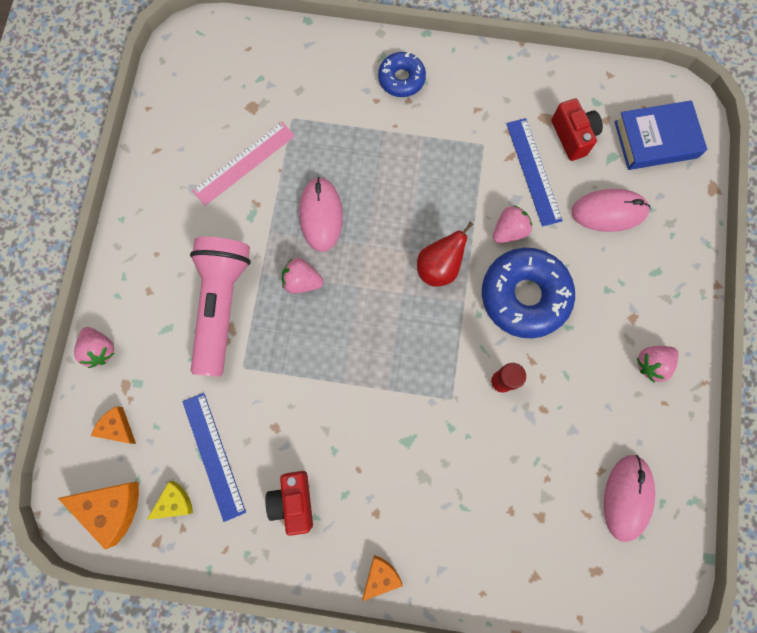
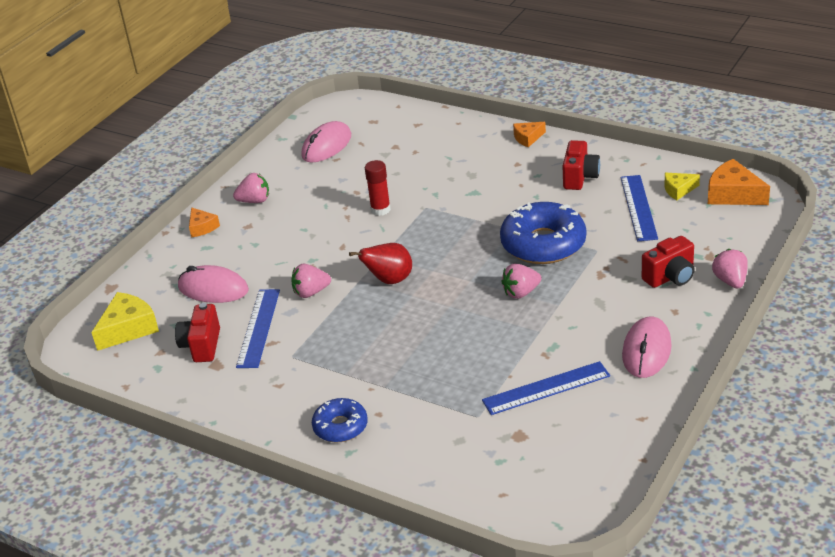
camera: 155 degrees left, 40 degrees down
orange cheese [91,406,136,444] -> orange cheese moved to [189,207,220,238]
pink flashlight [190,237,251,377] -> none
pink ruler [192,122,295,206] -> blue ruler [482,361,610,415]
pink strawberry [282,258,324,293] -> pink strawberry turned 120 degrees clockwise [501,264,542,299]
pink mouse [299,177,343,252] -> pink mouse moved to [622,317,672,378]
blue donut [482,248,575,338] -> blue donut moved to [500,202,586,264]
blue book [614,100,707,170] -> yellow cheese [91,292,159,351]
none -> red camera [642,236,695,288]

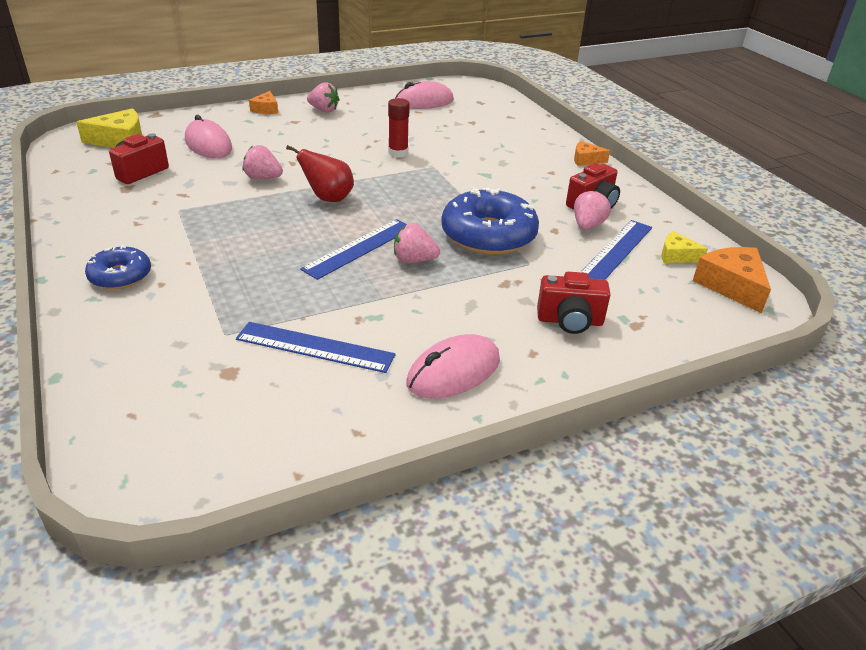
camera: 30 degrees right, 0 degrees up
blue ruler [236,289,280,368] -> blue ruler moved to [300,219,407,280]
pink strawberry [712,249,748,289] -> pink strawberry moved to [574,190,611,230]

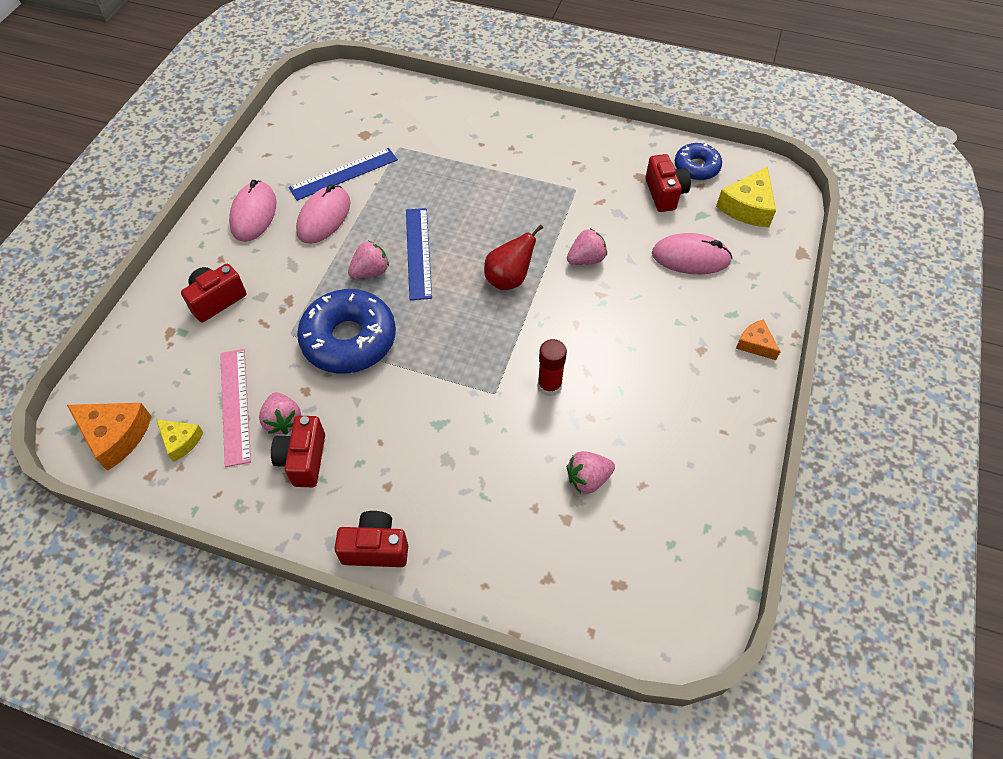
camera: 135 degrees right, 20 degrees up
blue donut [85,246,151,290] -> blue donut moved to [675,143,722,180]
pink strawberry [307,82,340,113] -> pink strawberry moved to [567,451,615,494]
pink mouse [395,81,454,109] -> pink mouse moved to [296,184,350,244]
orange cheese [574,141,610,166] -> red camera [335,511,408,567]
blue ruler [581,220,652,280] -> pink ruler [220,349,251,467]
yellow cheese [661,231,708,263] -> yellow cheese turned 60 degrees clockwise [157,420,203,462]

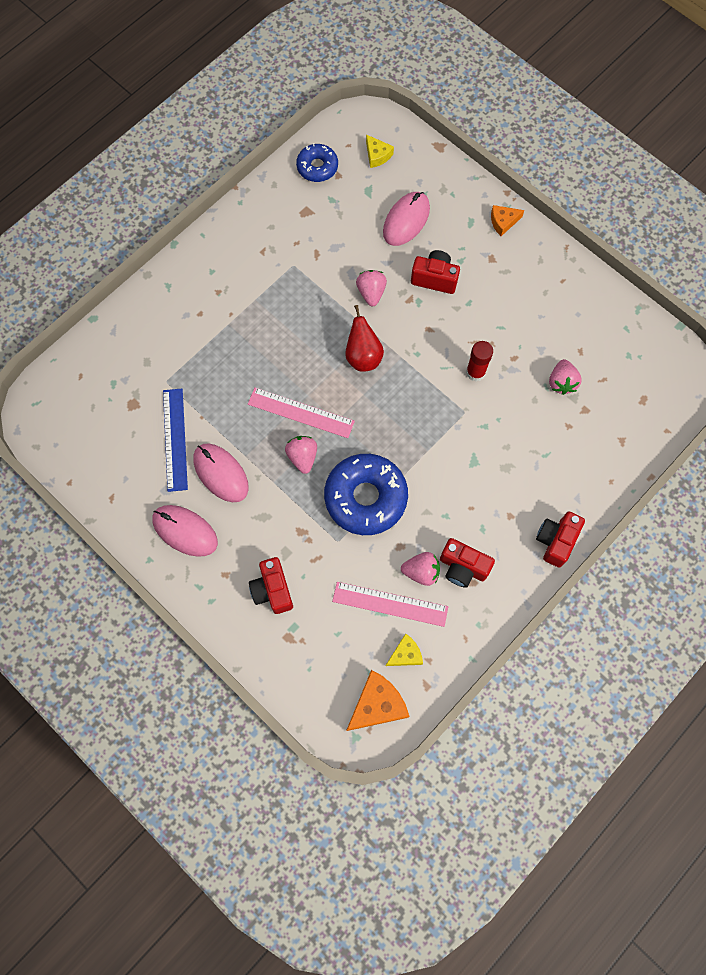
camera: 65 degrees left, 15 degrees up
blue ruler [406,208,432,300] -> pink ruler [248,388,355,438]
red camera [645,154,691,212] -> red camera moved to [411,250,460,294]
yellow cheese [716,166,776,227] -> yellow cheese [366,135,394,168], size x0.59

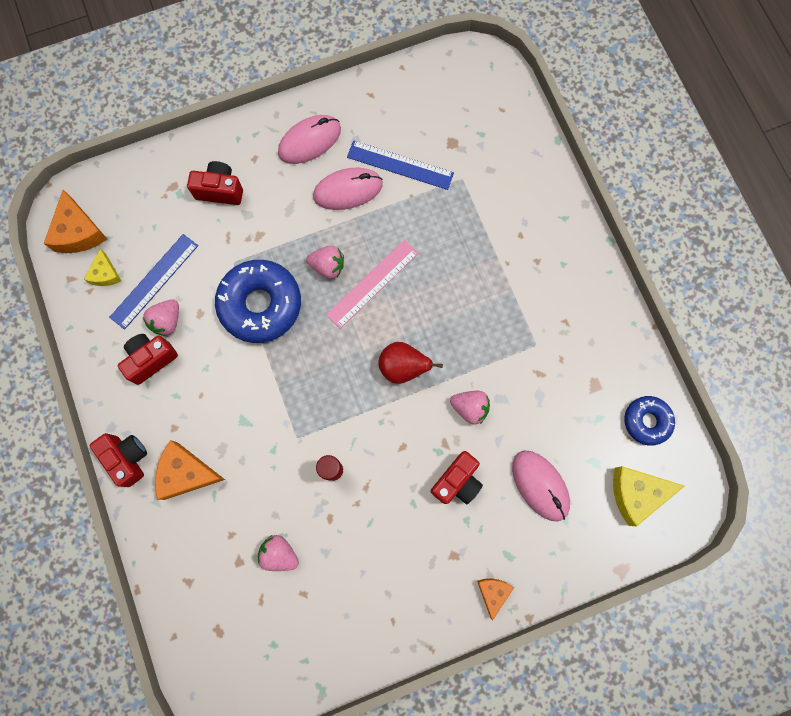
camera: 115 degrees right, 5 degrees up
pink ruler [332,582,448,627] -> blue ruler [109,234,198,330]
yellow cheese [366,135,394,168] -> yellow cheese [613,466,685,526], size x1.69
none -> orange cheese [155,440,225,500]

